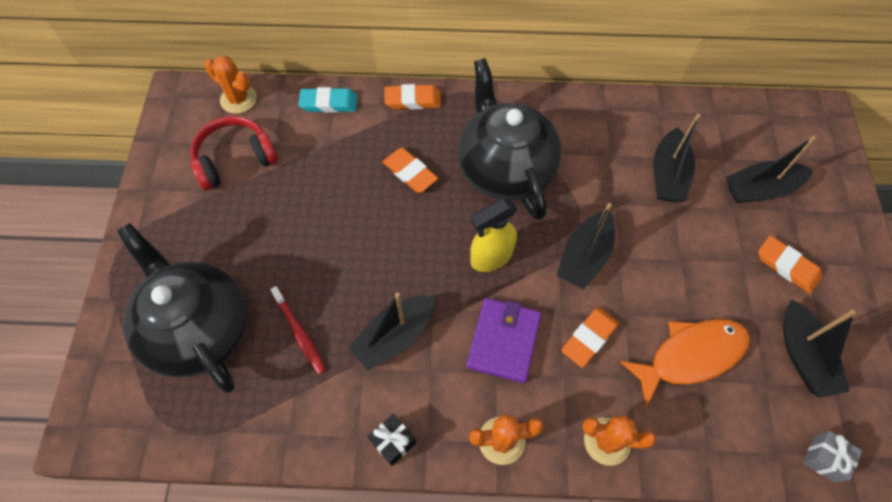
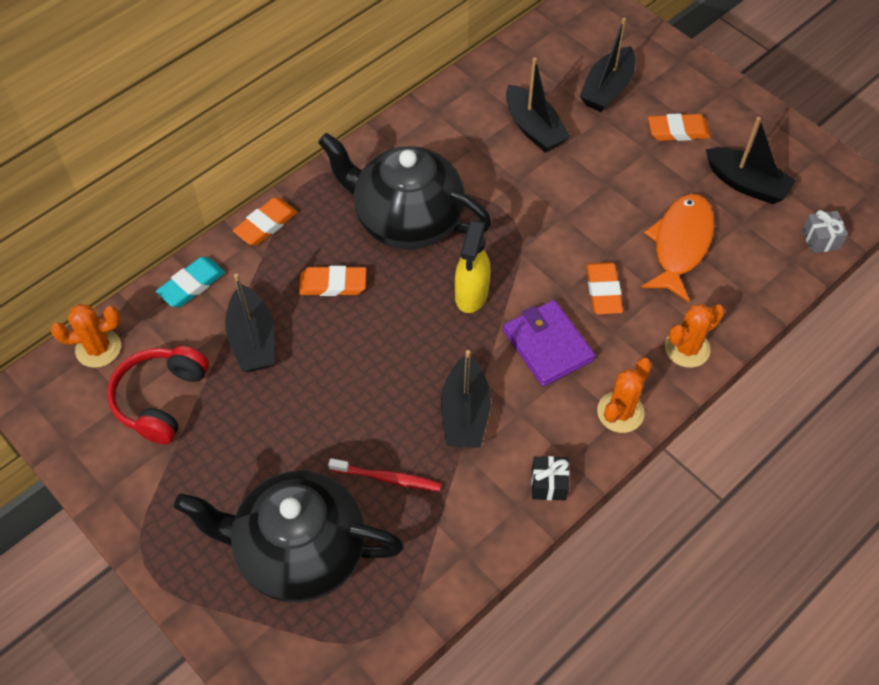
camera: 45 degrees left, 5 degrees down
black boat [557,203,615,289] -> black boat moved to [225,274,275,372]

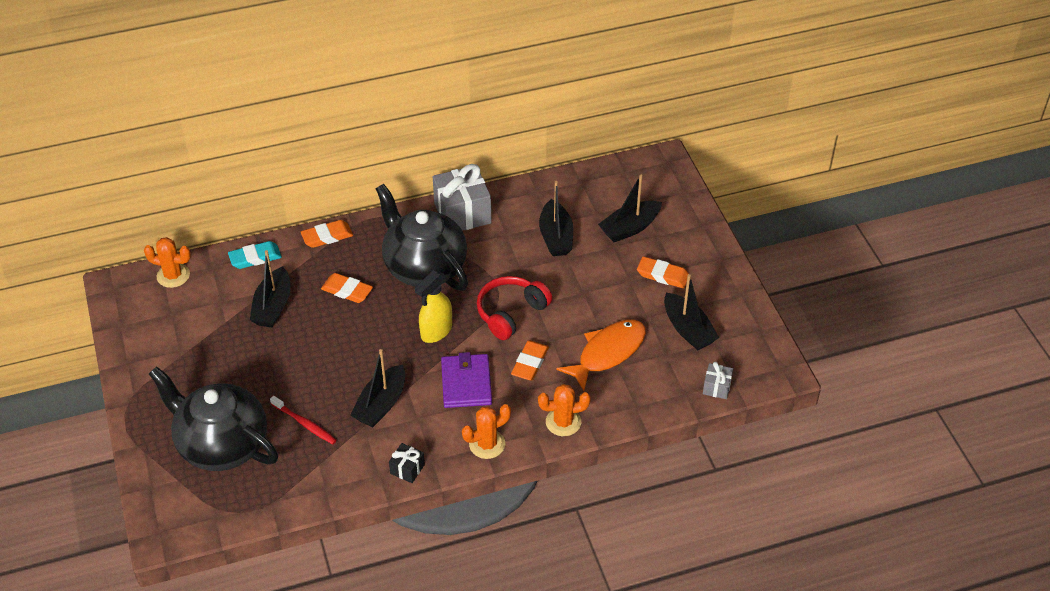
camera: 25 degrees right, 10 degrees down
red headphones [107,346,209,445] -> red headphones moved to [477,276,552,340]
none -> grey gift [433,164,492,231]

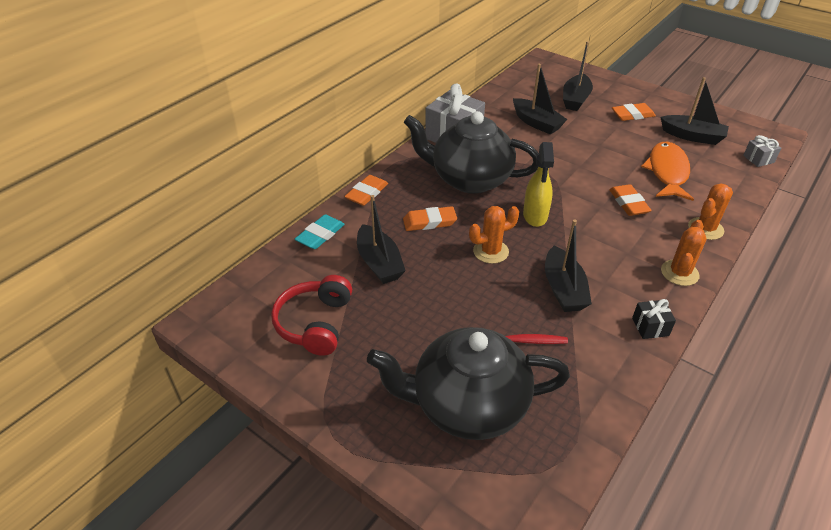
camera: 35 degrees left, 5 degrees down
orange cactus [144,237,191,288] -> orange cactus moved to [469,206,519,264]
purple wallet [441,352,492,408] -> none
red headphones [477,276,552,340] -> red headphones moved to [271,275,352,356]

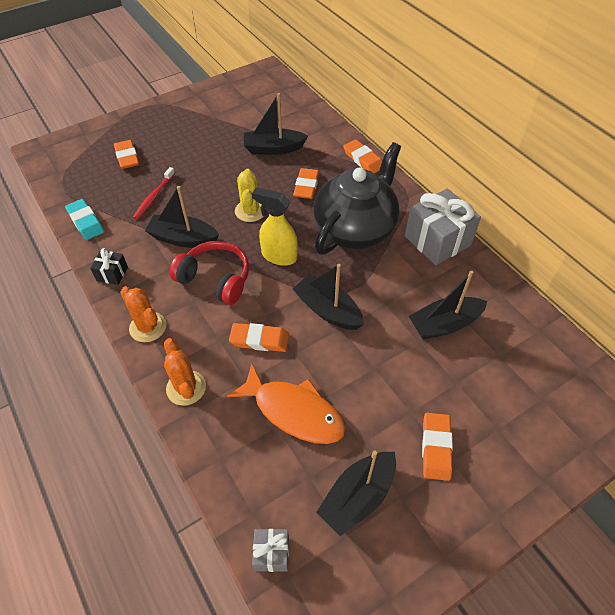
camera: 110 degrees right, 10 degrees up
red headphones [271,275,352,356] -> red headphones moved to [169,241,249,305]
turquoise eraser [295,214,345,249] -> turquoise eraser moved to [65,199,104,240]
black teapot [367,327,570,440] -> orange eraser [114,140,139,169]
orange cactus [469,206,519,264] -> yellow cactus [235,169,263,222]
black boat [563,41,593,111] -> black boat moved to [293,264,364,330]

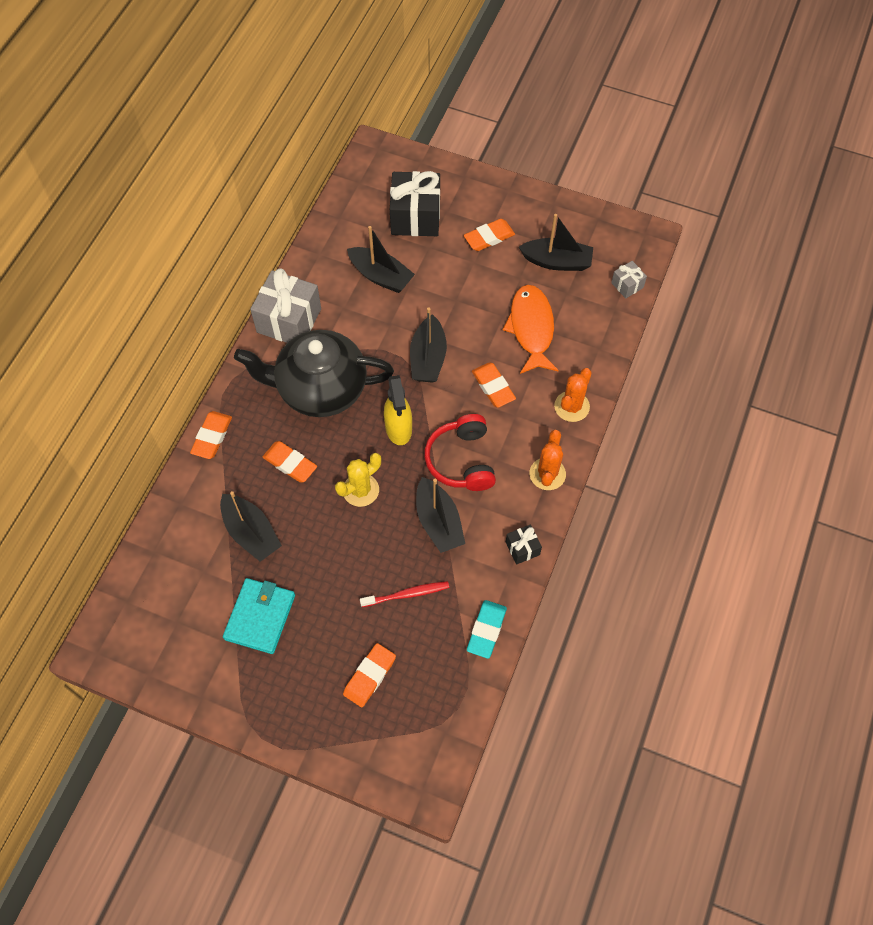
camera: 125 degrees left, 10 degrees up
orange eraser [293,168,319,199] -> orange eraser turned 60 degrees clockwise [262,441,317,482]
none -> turquoise wallet [223,578,295,654]
none -> black gift [390,171,440,236]

